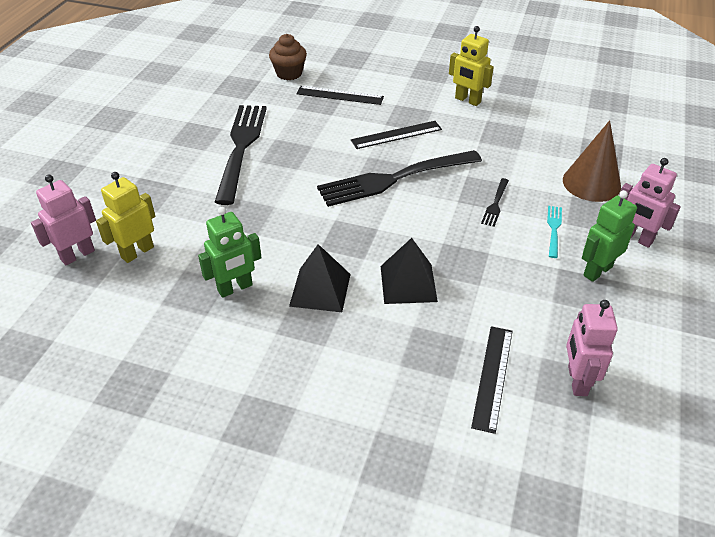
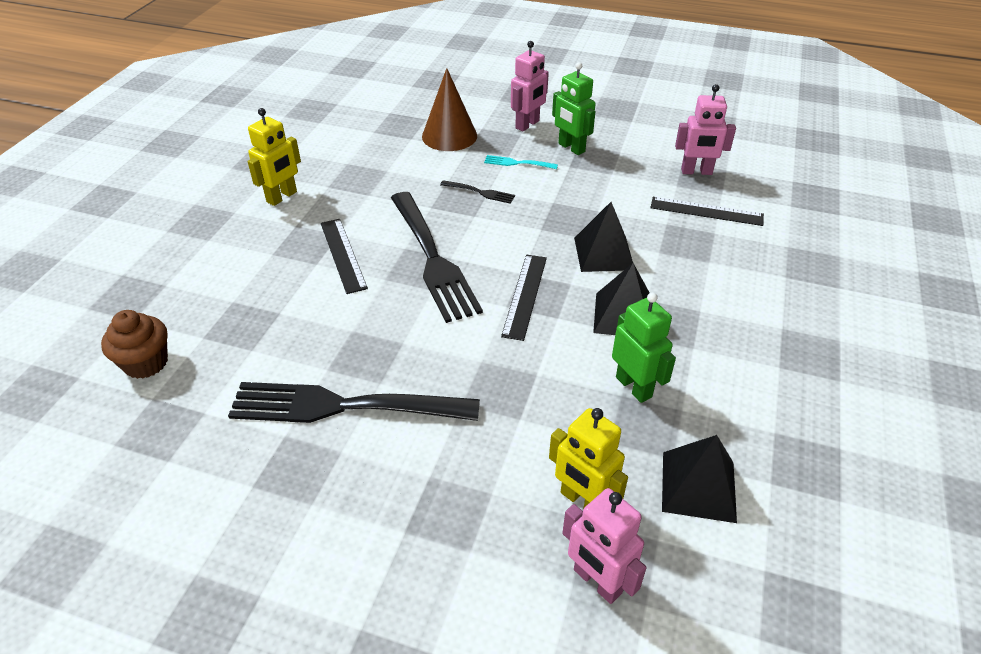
camera: 90 degrees left, 0 degrees up
black ruler [297,86,384,105] -> black ruler moved to [501,255,547,341]
none -> black pyramid [662,435,737,523]

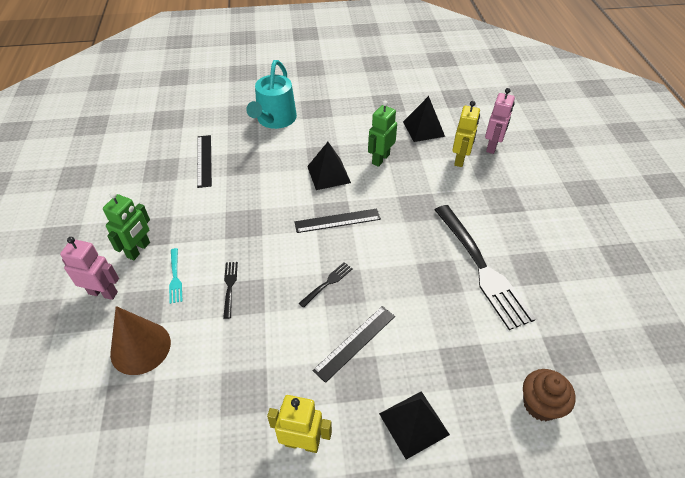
camera: 115 degrees left, 5 degrees up
black fork [391,192,483,323] -> black fork [299,262,353,308], size x0.42
black pyramid [574,202,633,272] -> black pyramid moved to [379,391,450,460]
pink robot [675,84,736,175] -> none
none -> turquoise watering can [246,60,297,129]

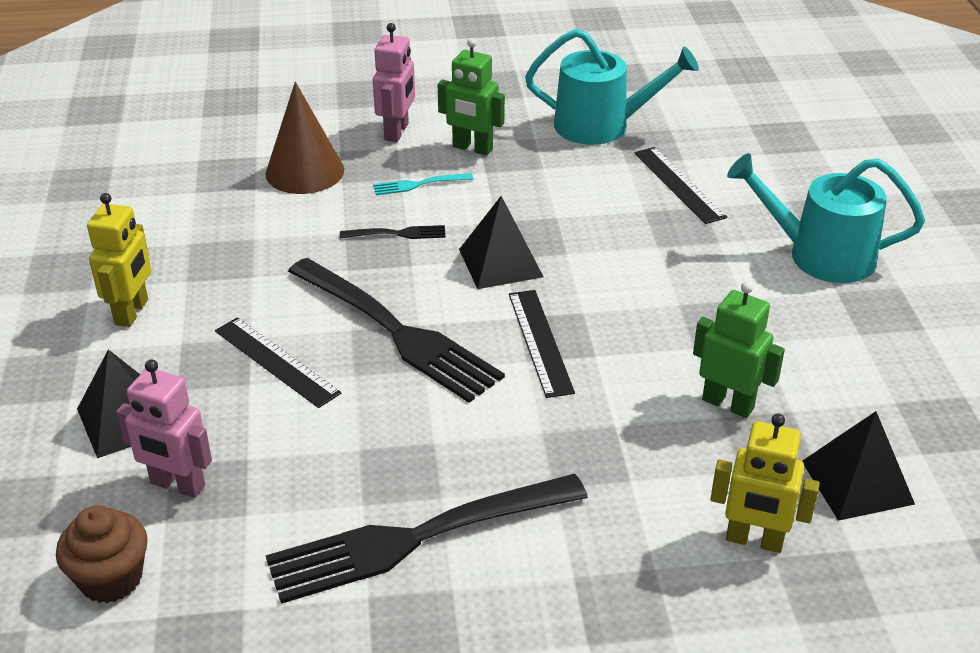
camera: 90 degrees right, 10 degrees down
black ruler [197,135,212,188] -> black ruler turned 75 degrees clockwise [635,147,727,224]
black fork [299,262,353,308] -> black fork [288,258,505,403], size x2.38
black pyramid [307,142,351,190] -> black pyramid moved to [459,196,544,289]
pink robot [485,88,515,154] -> pink robot moved to [116,359,212,498]
none -> turquoise watering can [525,29,699,145]

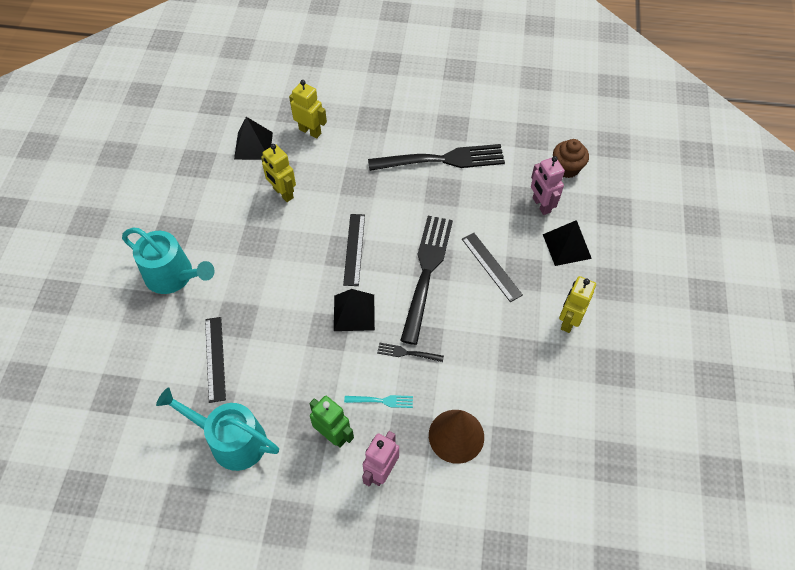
camera: 165 degrees left, 20 degrees up
pink robot [116,359,212,498] -> pink robot turned 150 degrees counterclockwise [531,156,565,215]
black fork [288,258,505,403] -> black fork turned 45 degrees clockwise [400,216,453,345]
green robot [693,281,785,418] -> yellow robot [261,144,296,202]

